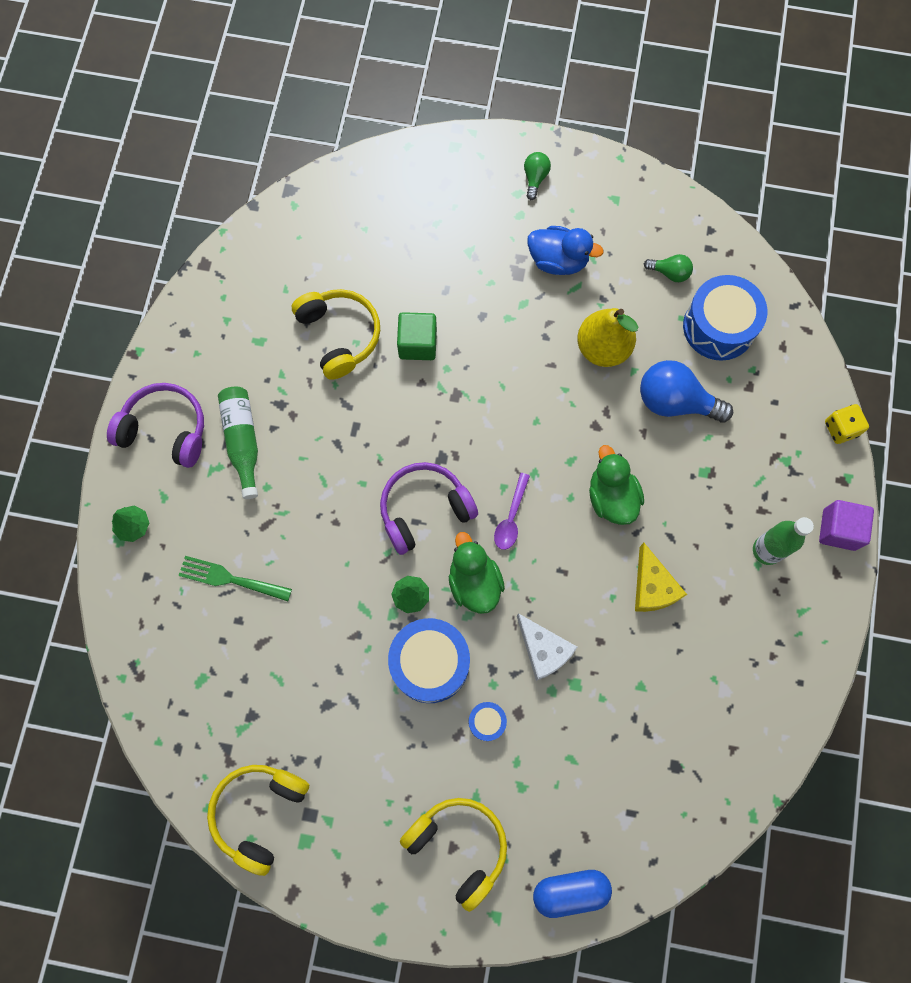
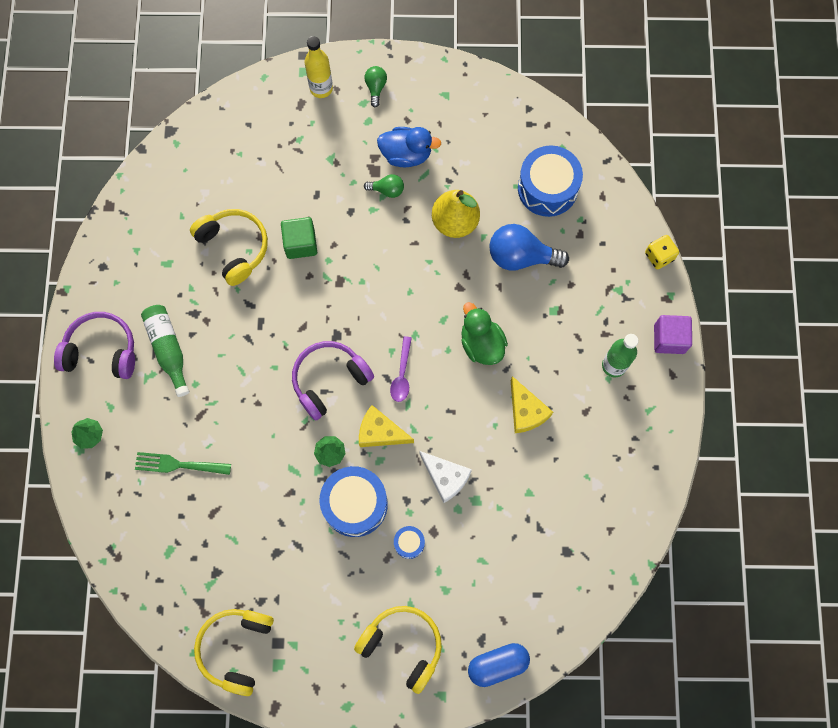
camera: 10 degrees left, 0 degrees up
green duck [449,532,505,614] -> yellow cheese [359,405,414,447]
green light bulb [644,254,693,282] -> green light bulb moved to [364,174,404,198]
none -> yellow bottle [304,36,333,98]

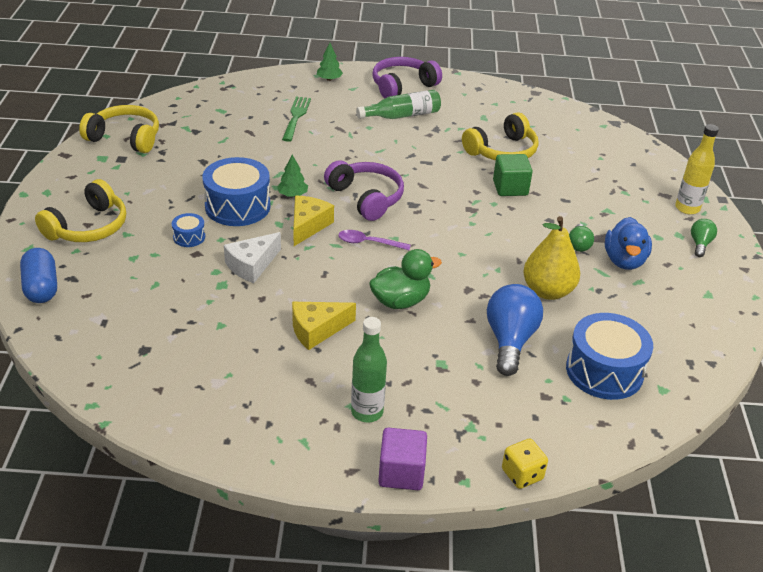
camera: 90 degrees right, 35 degrees down
purple headphones [54,312,135,379] -> purple headphones turned 135 degrees counterclockwise [372,57,442,98]
green light bulb [364,66,387,107] -> green light bulb turned 75 degrees counterclockwise [691,219,717,257]

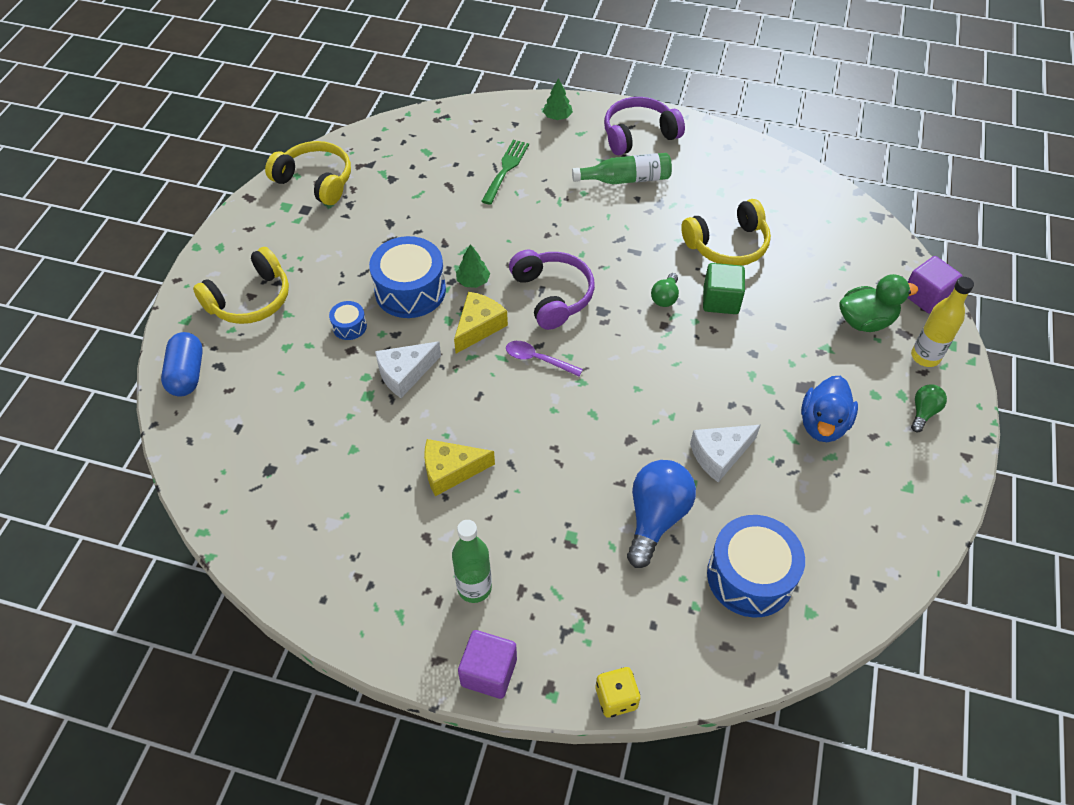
camera: 15 degrees right, 15 degrees up
green duck [369,249,442,309] -> green duck moved to [840,274,918,332]
yellow pear [523,216,580,300] -> white cheese [690,425,761,482]
green light bulb [569,224,594,252] -> green light bulb moved to [651,273,679,307]
none -> purple cube [908,256,962,314]

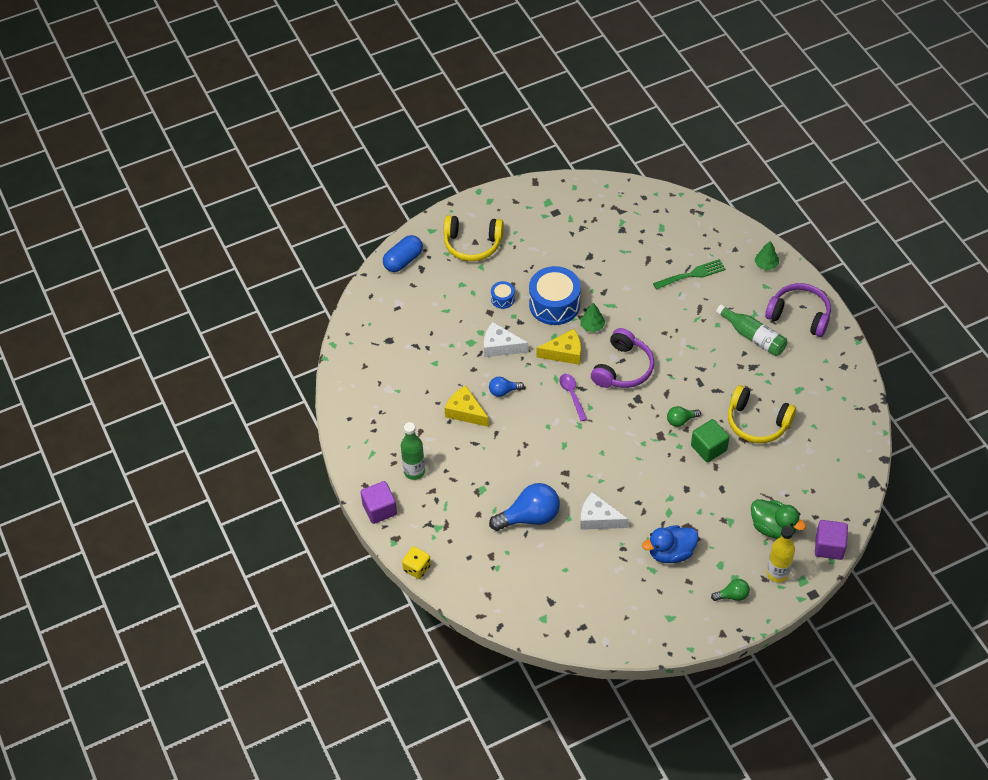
camera: 50 degrees right, 0 degrees up
yellow headphones [265,141,351,205] -> none
blue drum [707,515,805,617] -> none
none -> blue light bulb [489,377,524,397]

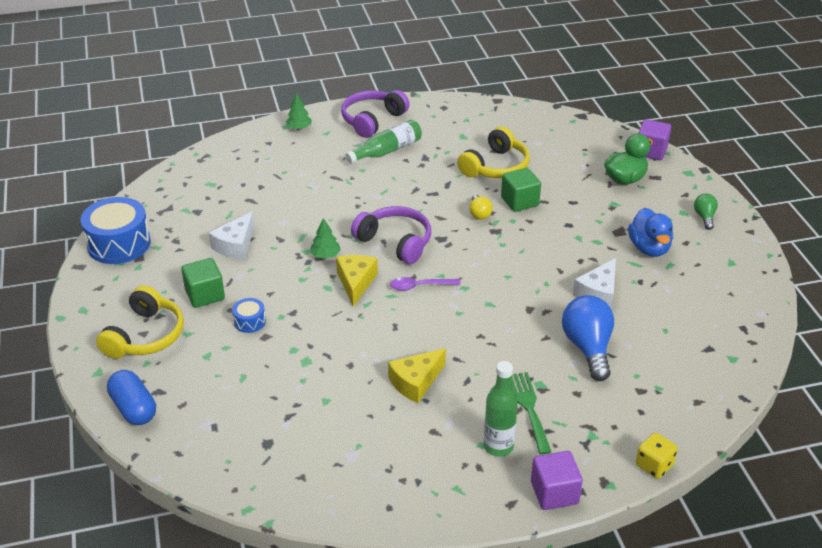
camera: 80 degrees left, 15 degrees down
white cheese [484,322,528,357] -> white cheese moved to [209,212,255,260]
blue light bulb [489,377,524,397] -> none
blue drum [529,266,581,325] -> blue drum moved to [81,197,151,264]
green fork [653,259,726,290] -> green fork moved to [511,372,551,455]
green light bulb [667,406,701,427] -> yellow light bulb [469,195,493,220]
yellow bottle [767,526,795,582] -> none
none -> green cube [181,258,225,308]

